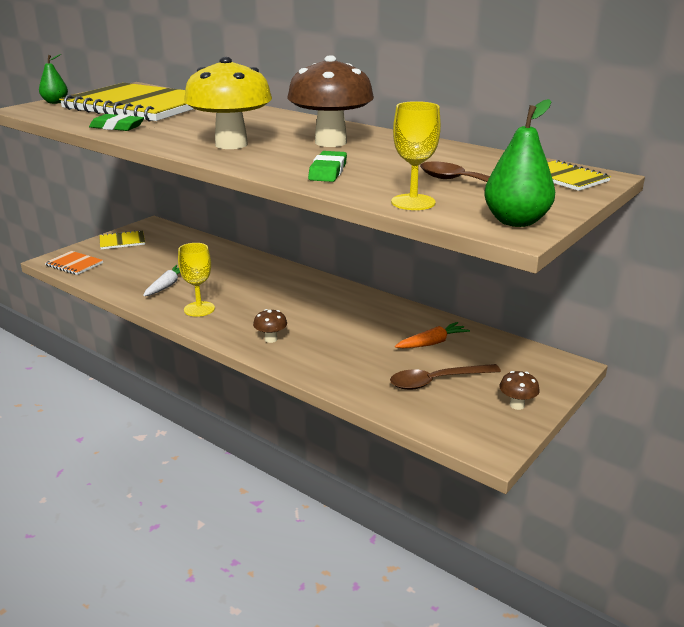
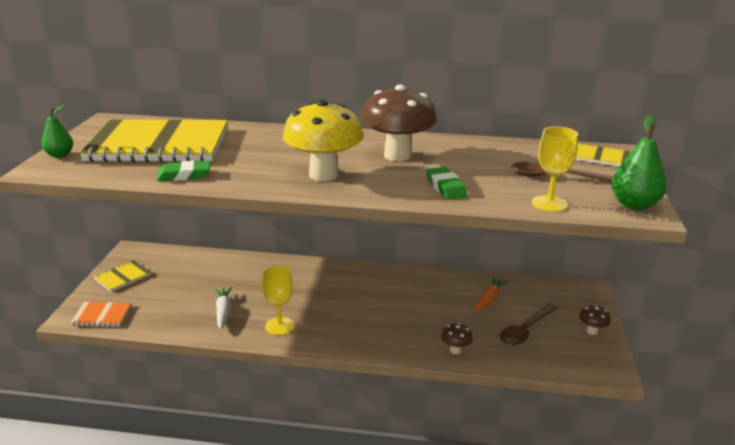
camera: 30 degrees left, 0 degrees up
brown mushroom [253,309,287,343] -> brown mushroom moved to [441,323,473,354]

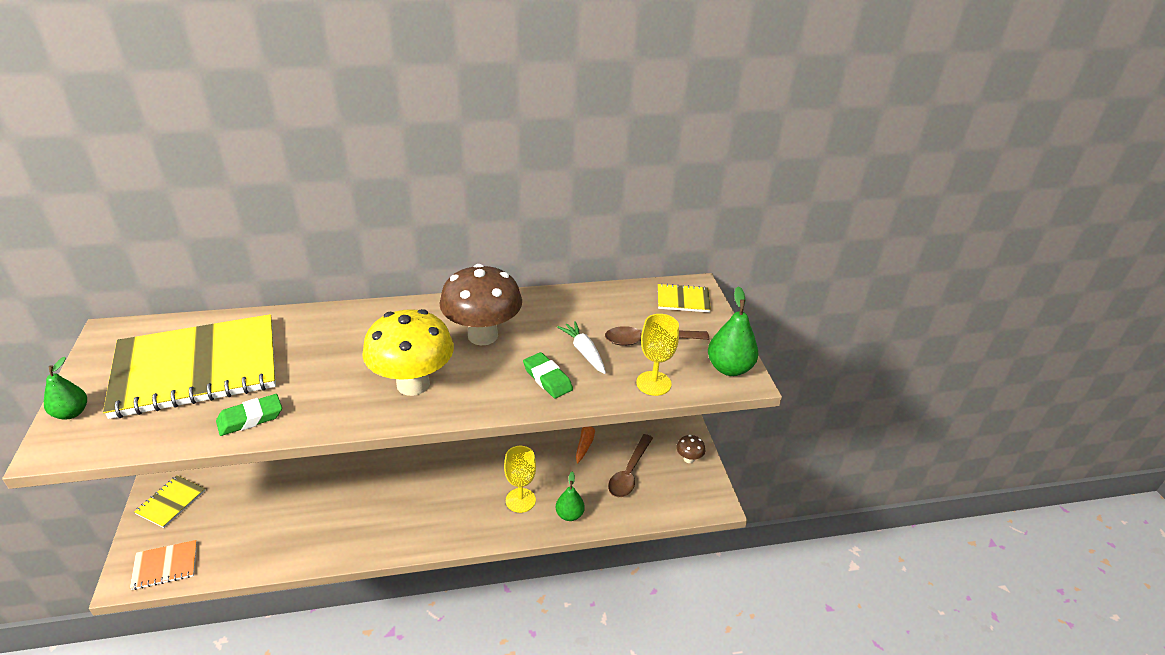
camera: 20 degrees left, 10 degrees up
white carrot [215,287,232,329] -> white carrot moved to [557,321,606,374]
yellow goblet [262,266,294,335] -> yellow goblet moved to [504,446,536,513]
brown mushroom [441,323,473,354] -> green pear [556,472,585,521]

